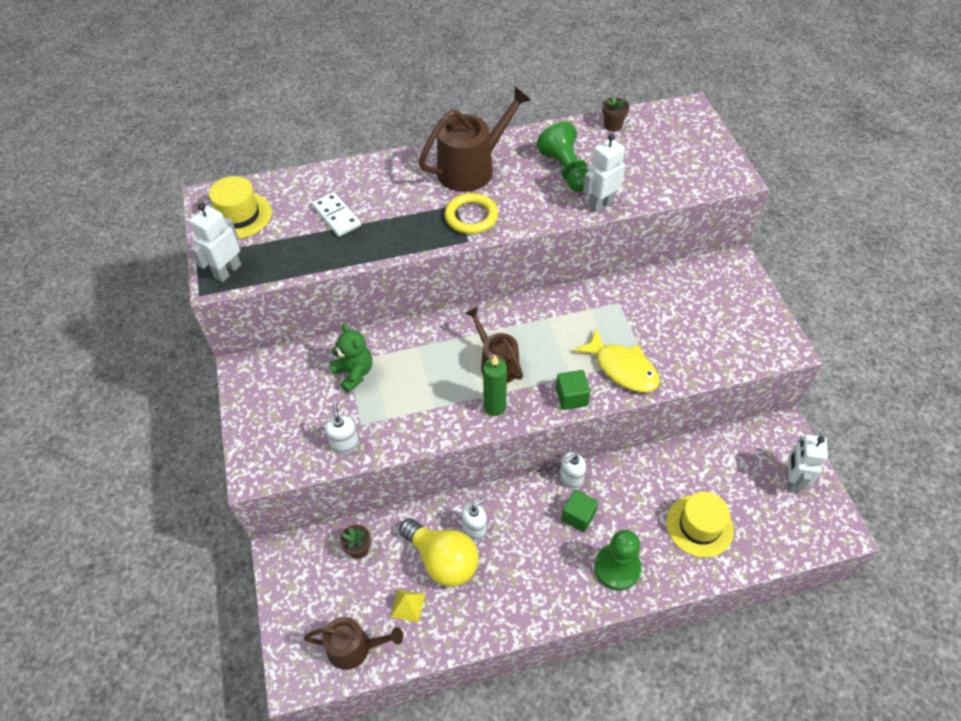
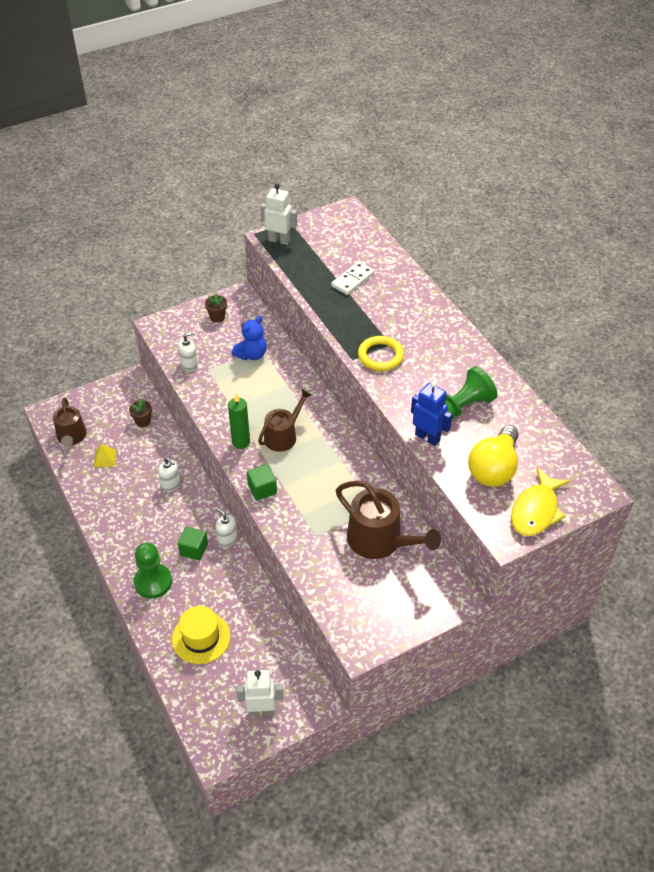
camera: 75 degrees right, 5 degrees down
yellow hat [209,176,272,239] -> none
green teddy bear [329,323,372,393] -> blue teddy bear [231,316,267,360]
yellow light bulb [399,518,479,587] -> yellow light bulb moved to [468,425,519,487]
brown watering can [419,87,531,192] -> brown watering can moved to [336,481,441,559]
yellow fish [573,328,660,392] -> yellow fish moved to [511,467,570,536]
white robot [583,133,625,213] -> blue robot [411,381,453,446]
brown flower pot [602,94,630,131] -> brown flower pot moved to [205,293,227,323]

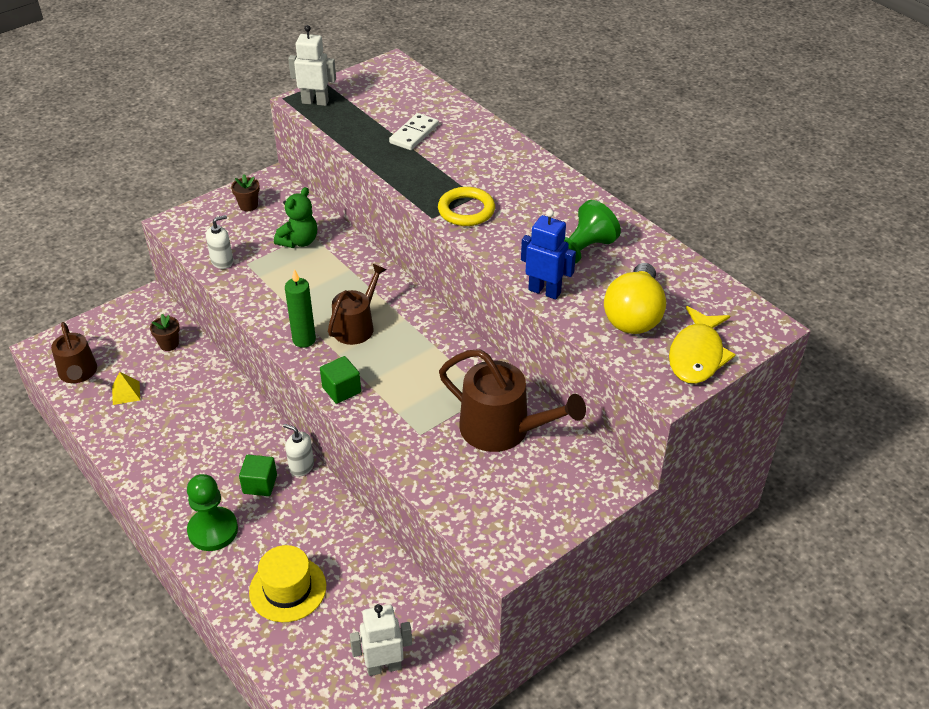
camera: 10 degrees left, 5 degrees down
white soap dispenser [158,458,180,492] -> none
blue teddy bear [231,316,267,360] -> green teddy bear [274,187,317,248]

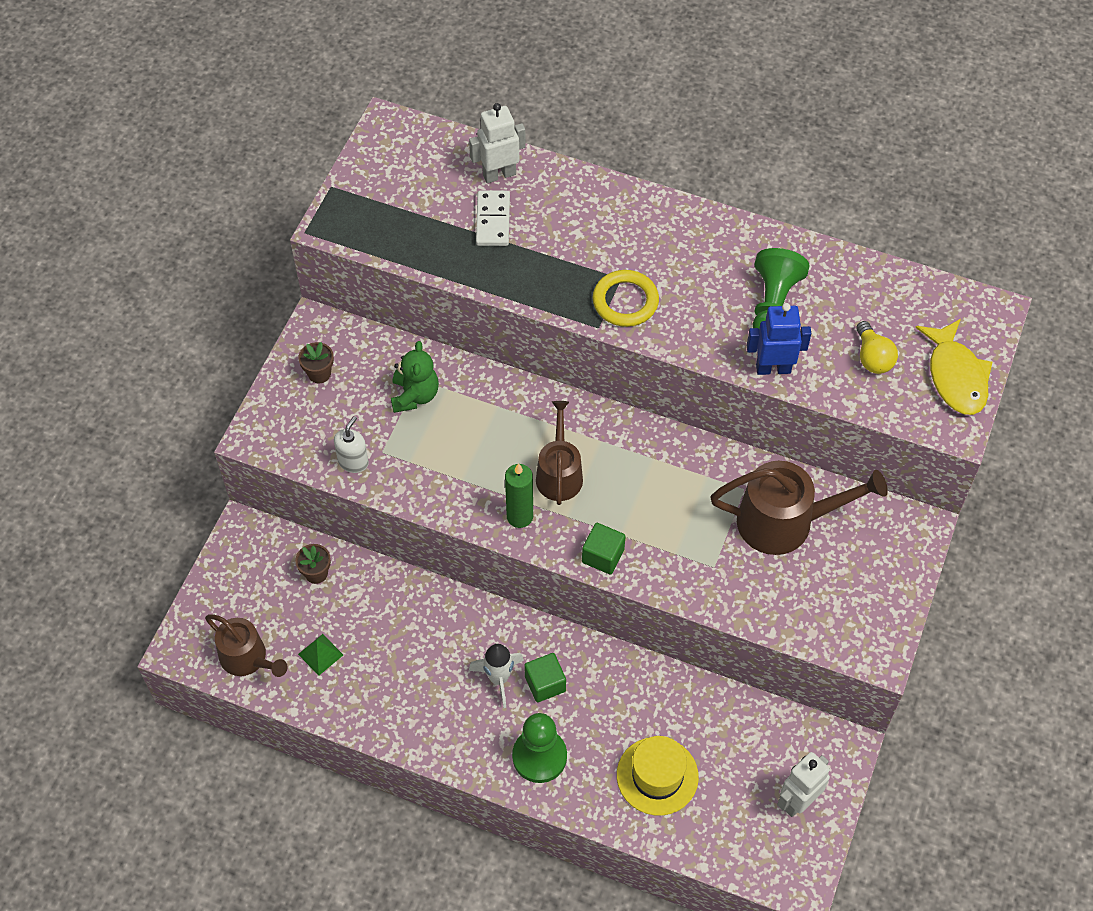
camera: 30 degrees left, 15 degrees up
yellow pyramid [112,372,140,405] -> green pyramid [298,634,343,676]
white soap dispenser [283,424,314,477] -> none
white robot [288,25,336,106] -> white robot moved to [469,103,526,183]
yellow light bulb [604,263,666,334] -> yellow light bulb [856,321,898,374], size x0.58
none -> white rocket [469,644,524,708]

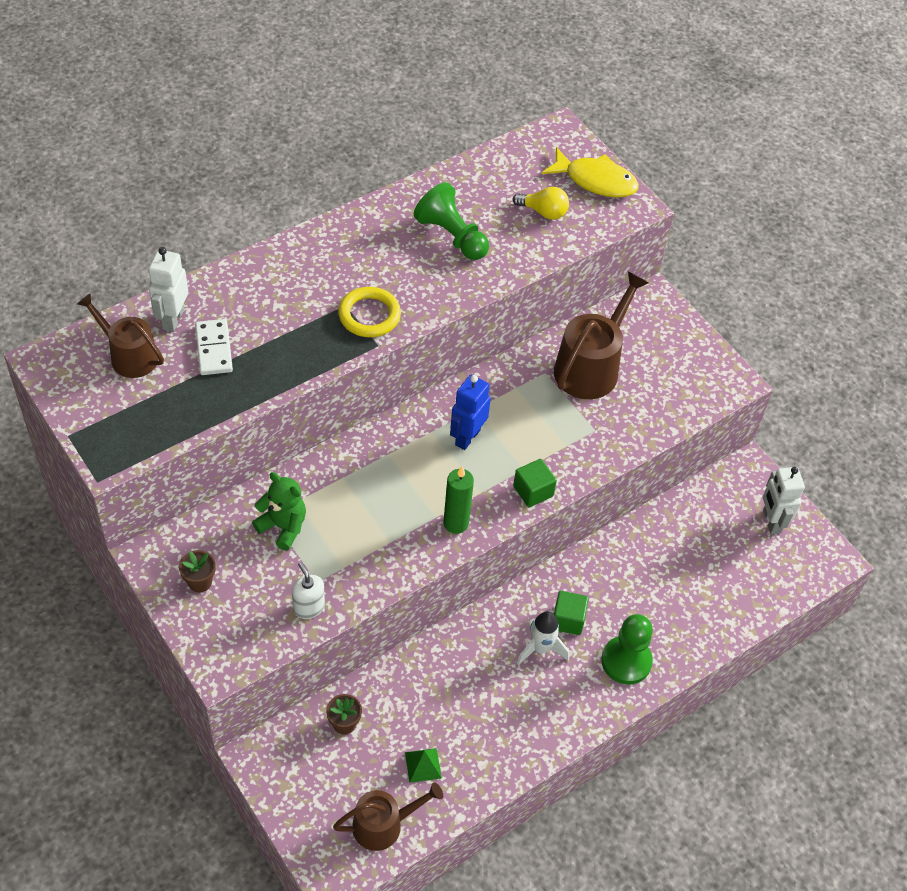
camera: 60 degrees left, 5 degrees down
white domino [476,190,510,246] -> white domino turned 45 degrees clockwise [195,319,233,375]
brown watering can [536,401,583,505] -> brown watering can moved to [77,293,164,378]
yellow hat [617,736,699,816] -> none
blue robot [747,303,811,375] -> blue robot moved to [450,375,491,450]

